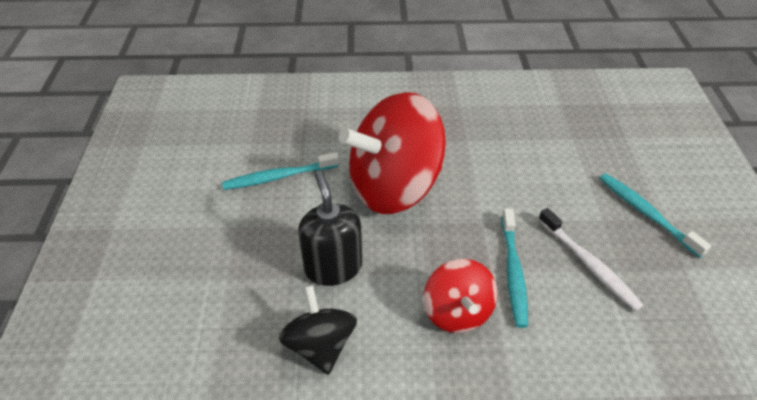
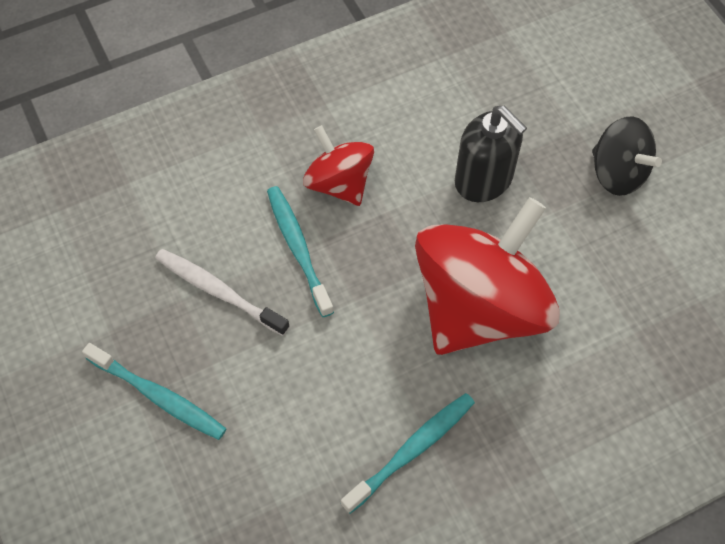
camera: 155 degrees right, 15 degrees up
turquoise toothbrush [222,152,340,190] -> turquoise toothbrush moved to [341,393,475,514]
black spinning top [278,285,357,375] -> black spinning top moved to [592,117,662,196]

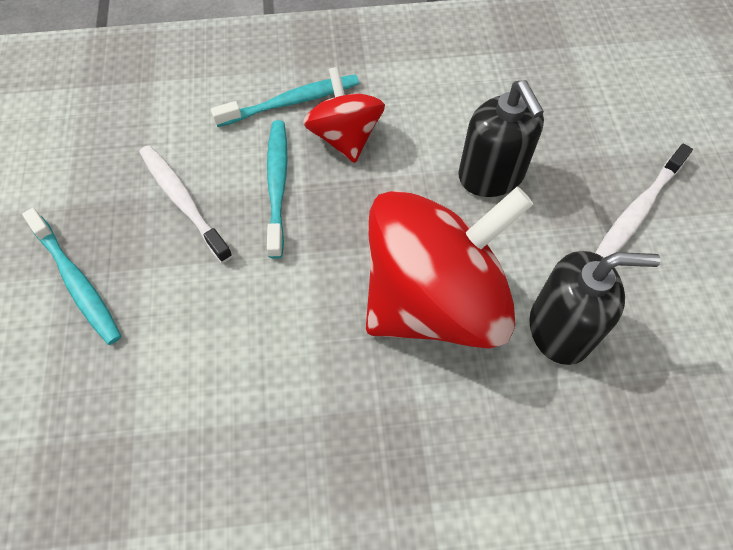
camera: 20 degrees right, 0 degrees up
turquoise toothbrush [341,393,475,514] -> turquoise toothbrush moved to [211,74,359,127]
black spinning top [592,117,662,196] -> white toothbrush [595,144,693,257]
none -> black soap dispenser [529,251,660,365]

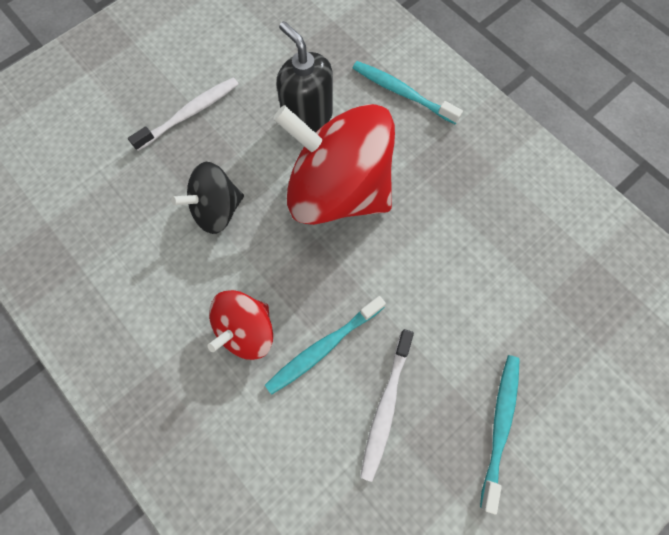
camera: 125 degrees left, 10 degrees up
turquoise toothbrush [211,74,359,127] -> turquoise toothbrush moved to [353,61,463,124]
black soap dispenser [458,80,544,197] -> black spinning top [171,162,244,234]
white toothbrush [595,144,693,257] -> white toothbrush turned 45 degrees counterclockwise [128,77,239,151]

